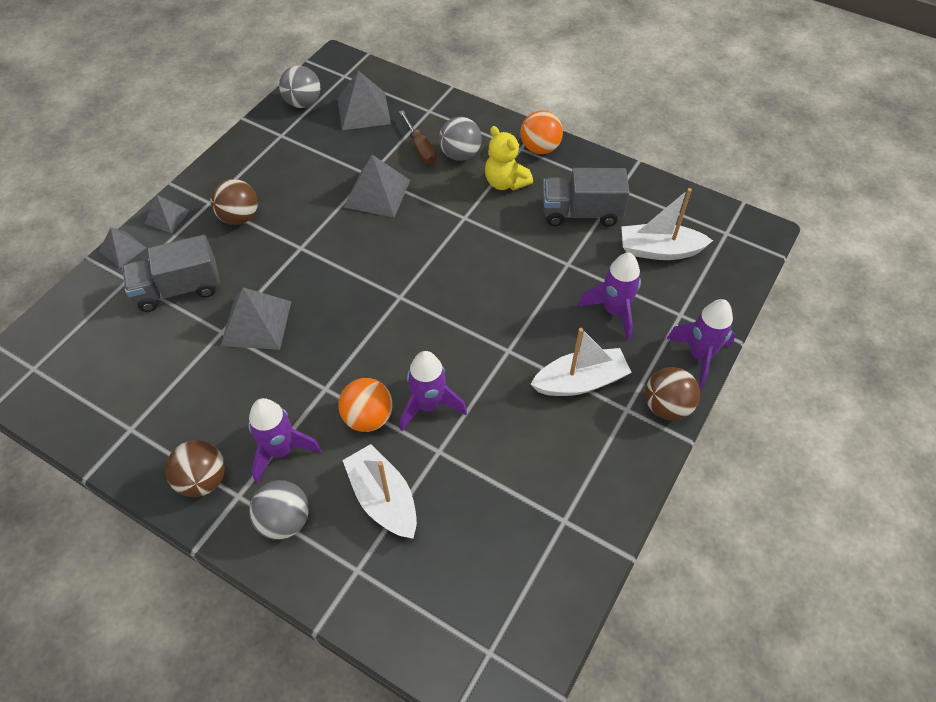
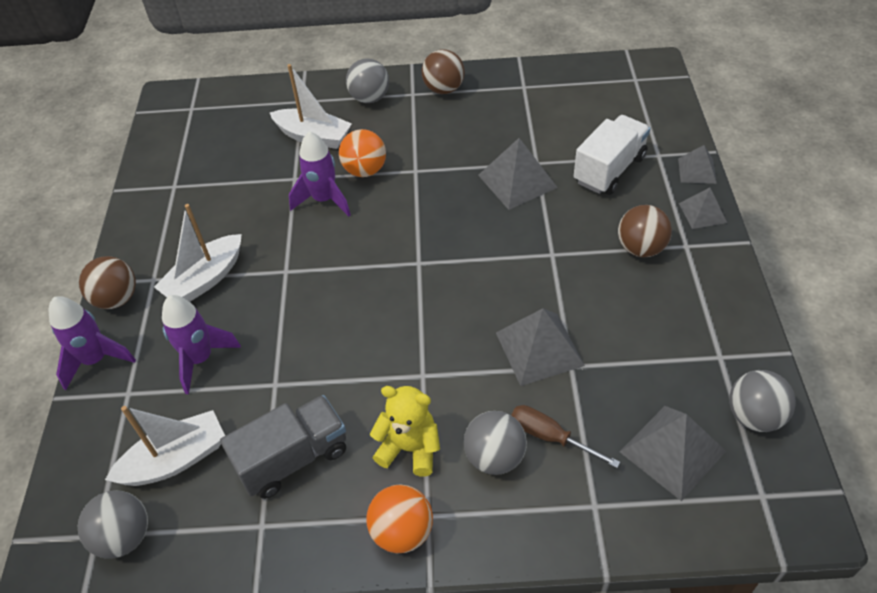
camera: 150 degrees right, 5 degrees down
grey truck [122,235,220,312] -> white truck [574,115,650,195]
purple rocket [248,398,321,484] -> none
none -> grey ball [78,490,148,559]

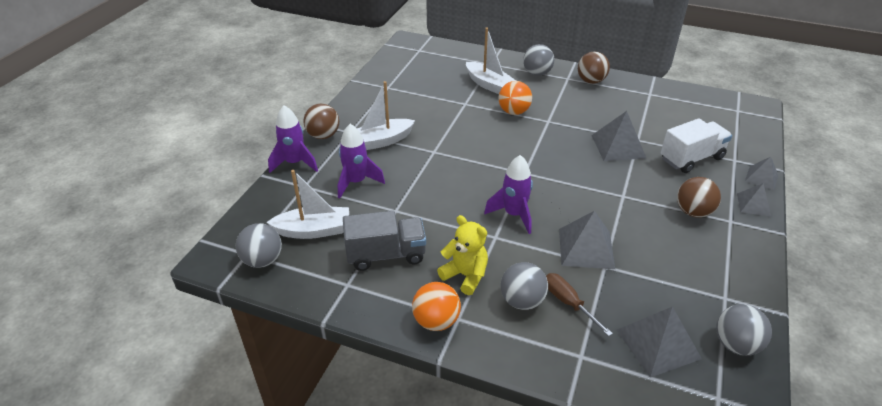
camera: 20 degrees right, 10 degrees down
purple rocket [289,131,351,217] -> purple rocket moved to [484,155,533,234]

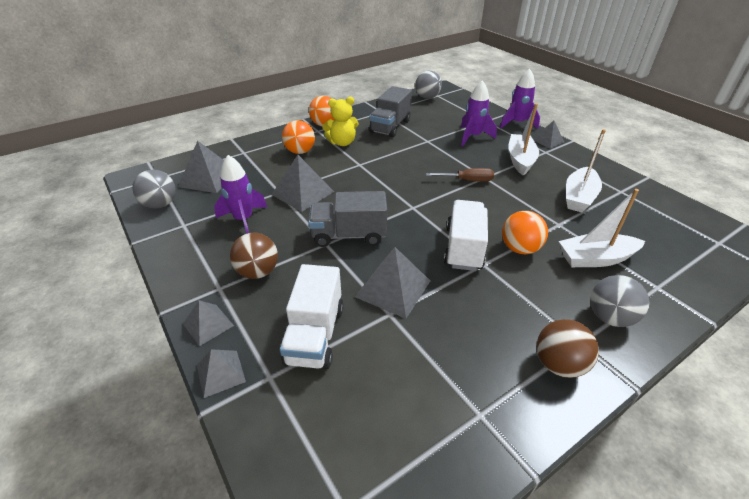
camera: 125 degrees right, 0 degrees up
white boat [267,170,349,239] -> white boat moved to [566,129,606,213]
brown ball [303,104,339,139] -> grey pyramid [533,120,564,149]
purple rocket [484,155,533,234] -> purple rocket moved to [214,155,267,234]
grey ball [501,262,548,310] -> orange ball [282,120,315,154]
brown screwdriver [546,273,613,336] -> brown screwdriver moved to [426,168,494,181]
none -> grey truck [309,191,387,247]
none -> white truck [444,200,488,271]

